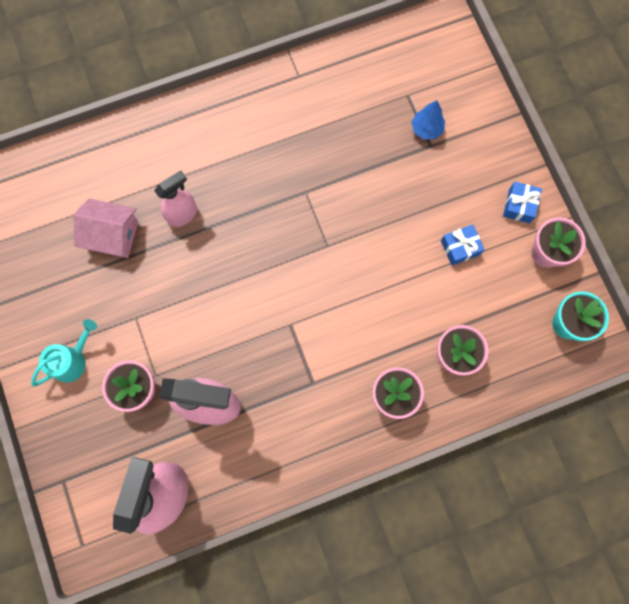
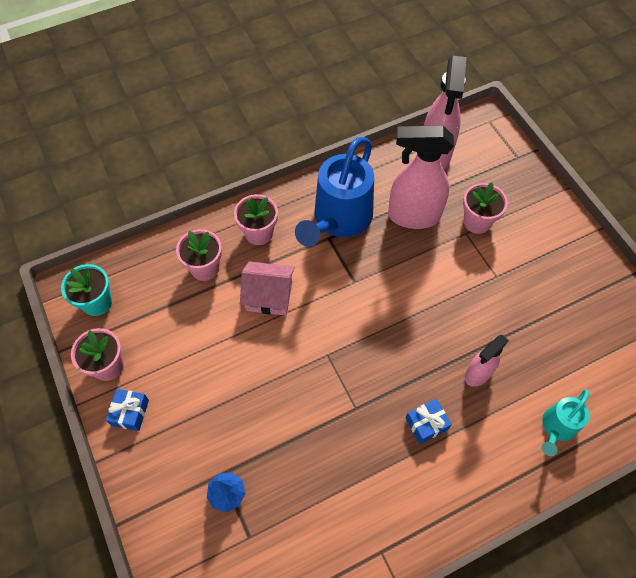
camera: 175 degrees right, 15 degrees down
turquoise watering can [31,319,97,386] -> turquoise watering can moved to [541,390,589,456]
pink house [73,199,138,258] -> pink house moved to [240,261,295,316]
blue gift [441,224,485,266] -> blue gift moved to [406,399,452,444]
none -> blue watering can [295,137,374,247]

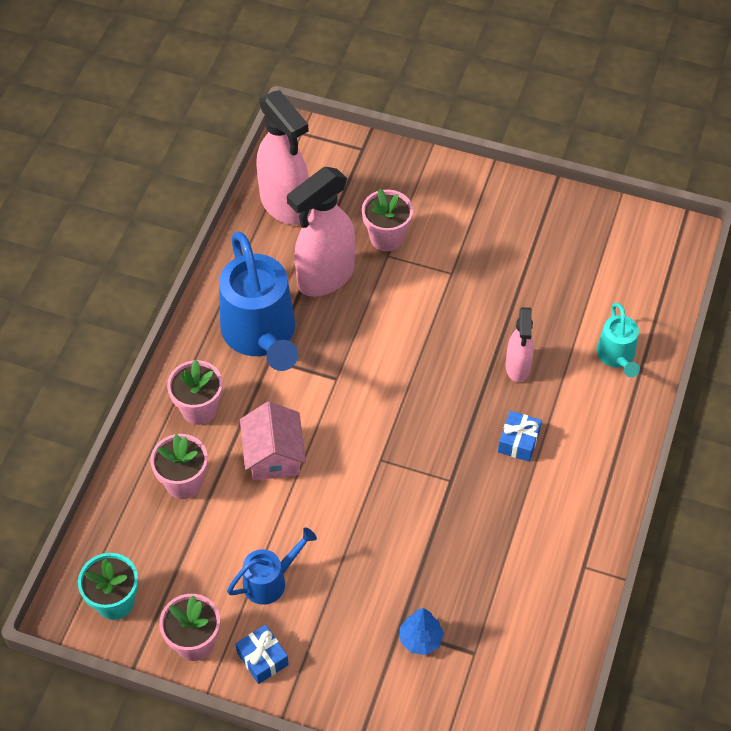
camera: 45 degrees left, 5 degrees down
pink house [240,261,295,316] -> pink house turned 60 degrees counterclockwise [240,401,306,481]
none -> blue watering can [227,527,317,605]

